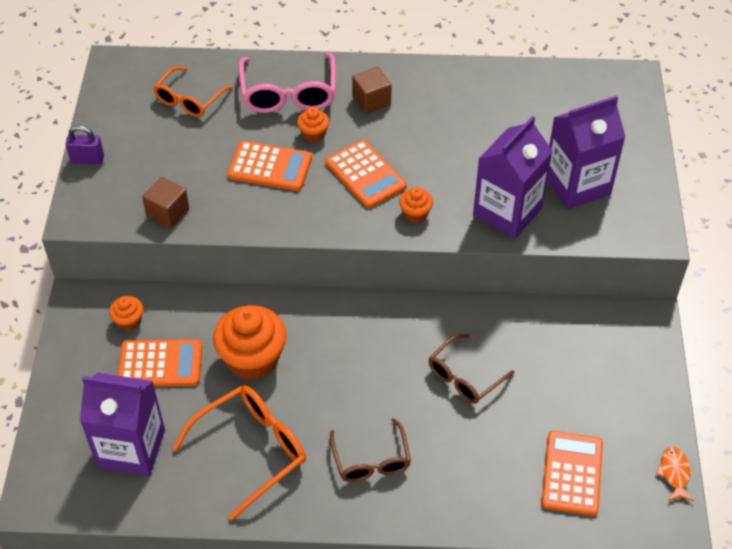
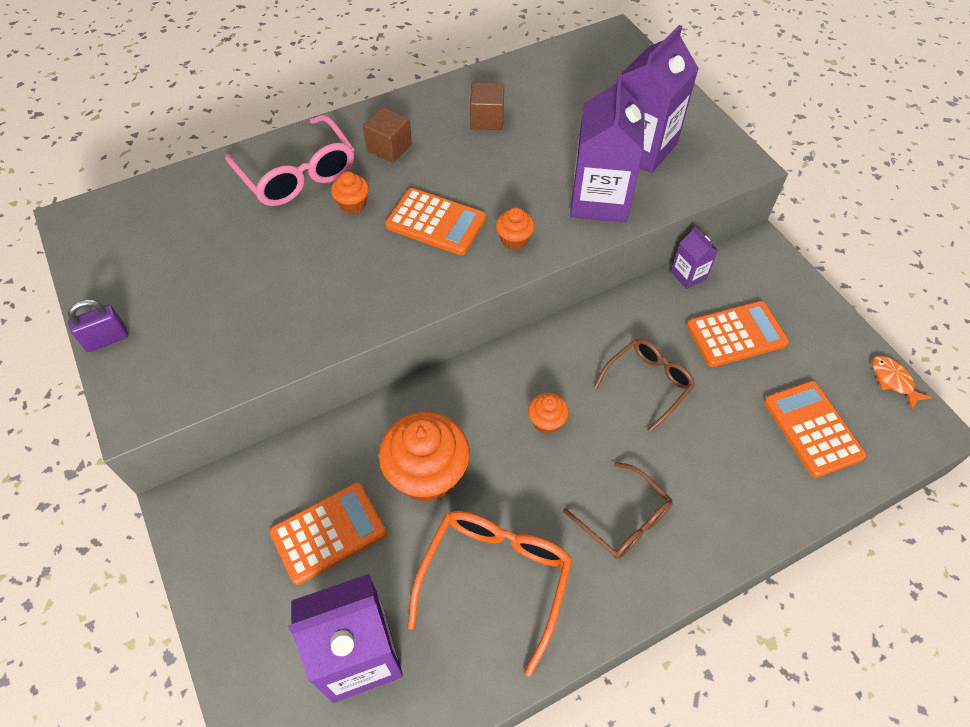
camera: 30 degrees left, 5 degrees up
orange cupcake [109,296,143,331] -> orange cupcake moved to [528,393,569,434]
brown cube [142,177,189,229] -> brown cube moved to [470,82,504,130]
orange glasses [153,67,232,117] -> none
orange calculator [227,141,312,191] -> orange calculator moved to [687,301,789,367]
brown glasses [429,334,515,404] -> brown glasses turned 150 degrees counterclockwise [594,339,695,432]
none -> purple carton [671,226,718,289]

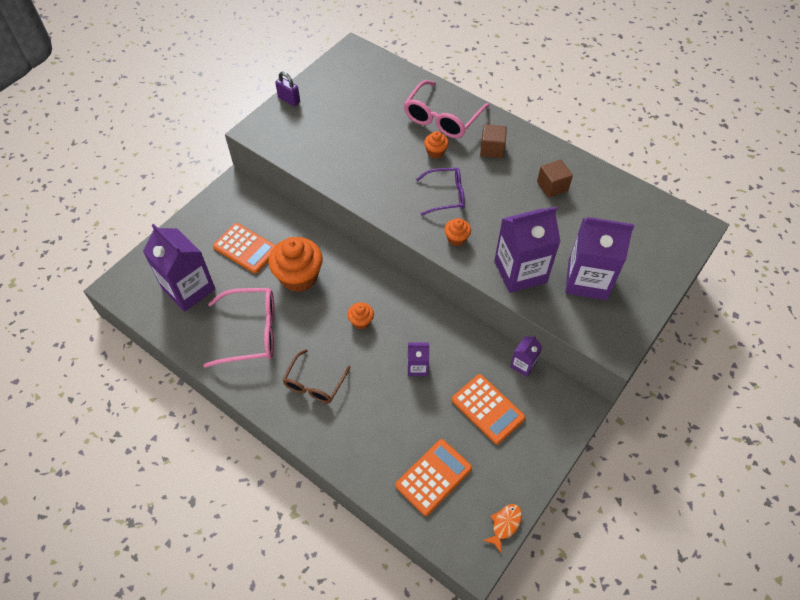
camera: 65 degrees right, 0 degrees up
orange calculator [385,188,486,255] -> purple glasses [416,168,465,215]
orange glasses [408,511,572,677] -> pink glasses [203,288,274,368]
brown glasses [594,339,695,432] -> purple carton [408,343,429,376]

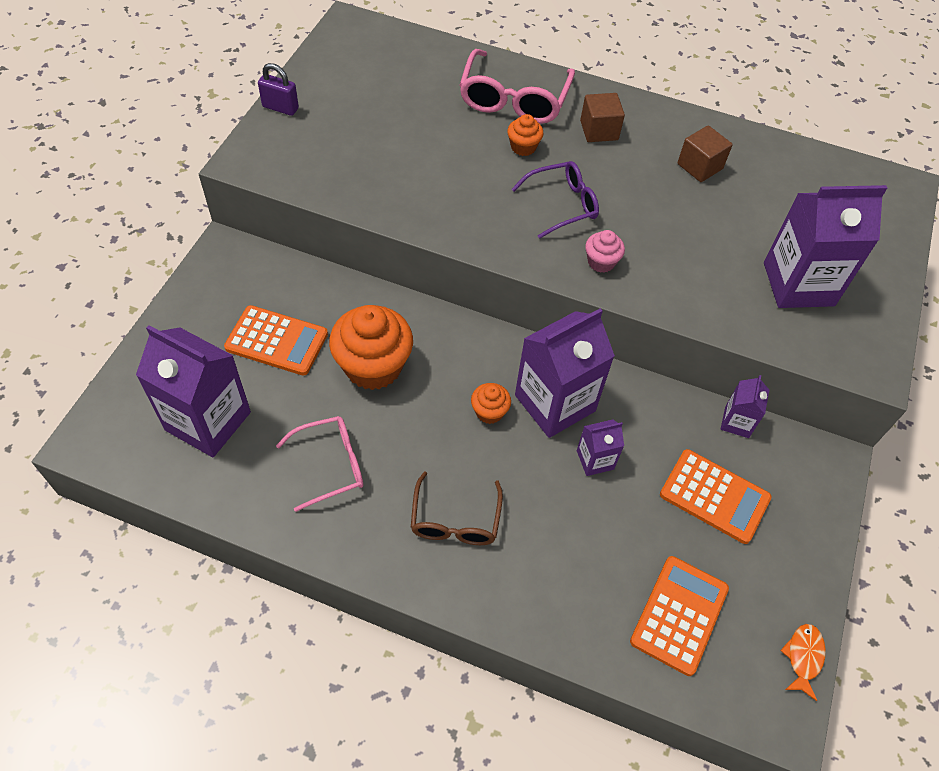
camera: 20 degrees left, 0 degrees up
pink glasses [203,288,274,368] -> pink glasses [276,416,363,512], size x0.66
orange cupcake [444,218,471,246] -> pink cupcake [585,230,625,273]
purple carton [494,206,561,293] -> purple carton moved to [515,308,615,438]

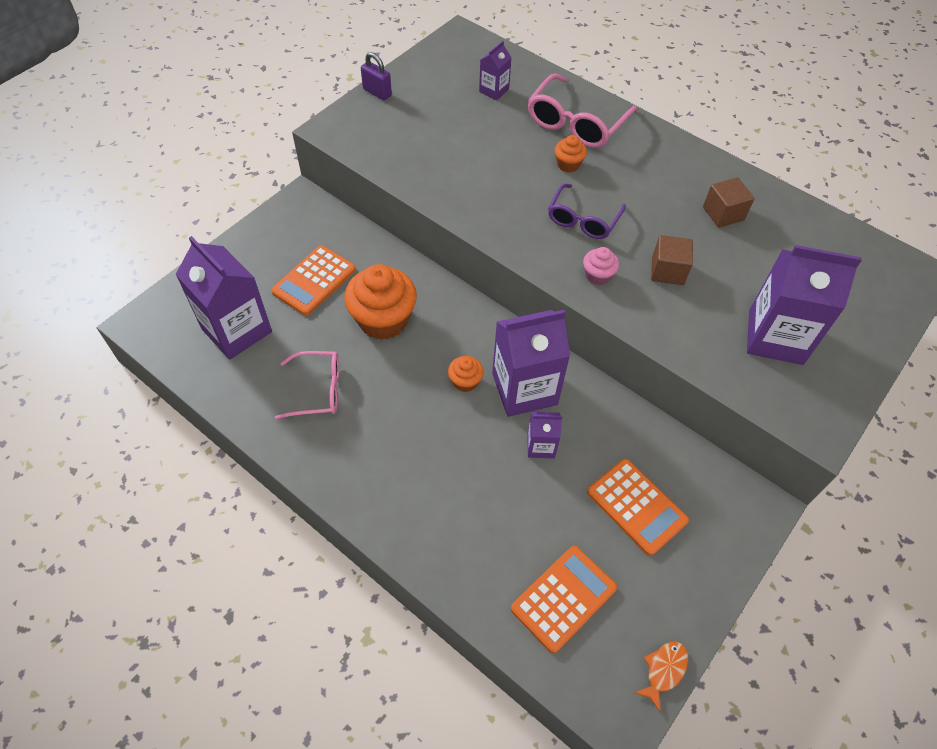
camera: 20 degrees right, 0 degrees up
orange calculator [224,305,328,376] -> orange calculator turned 90 degrees clockwise [271,245,356,316]
brown glasses [411,471,503,545] -> none
purple glasses [512,161,599,239] -> purple glasses turned 120 degrees clockwise [548,184,626,239]
brown cube [580,93,625,142] -> brown cube moved to [651,235,693,285]
purple carton [721,375,769,438] -> purple carton moved to [479,41,512,100]

